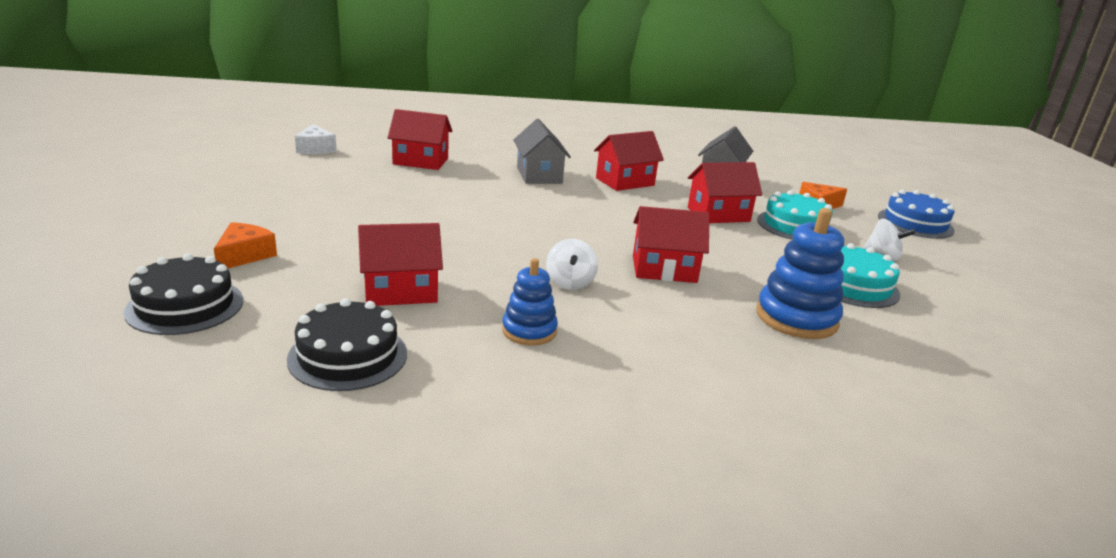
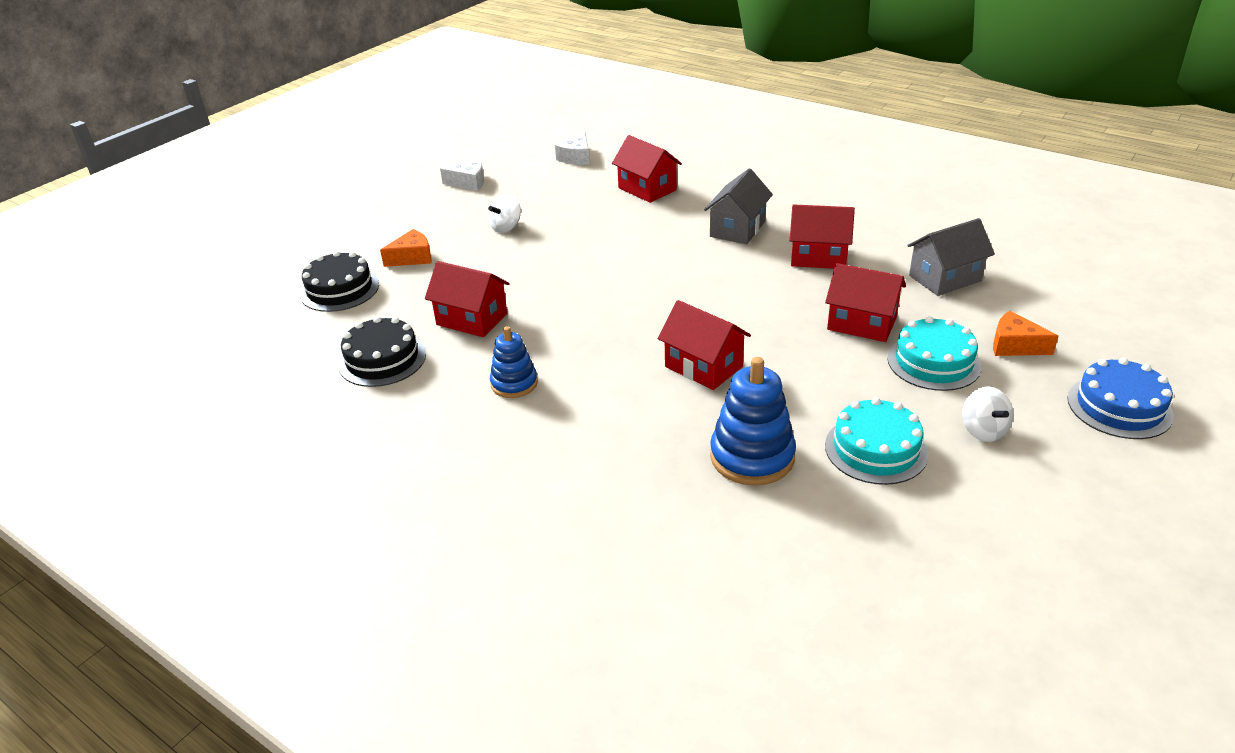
camera: 45 degrees right, 10 degrees up
white spinning top [546,239,598,290] -> white spinning top moved to [488,194,521,233]
none -> white cheese [440,158,484,191]

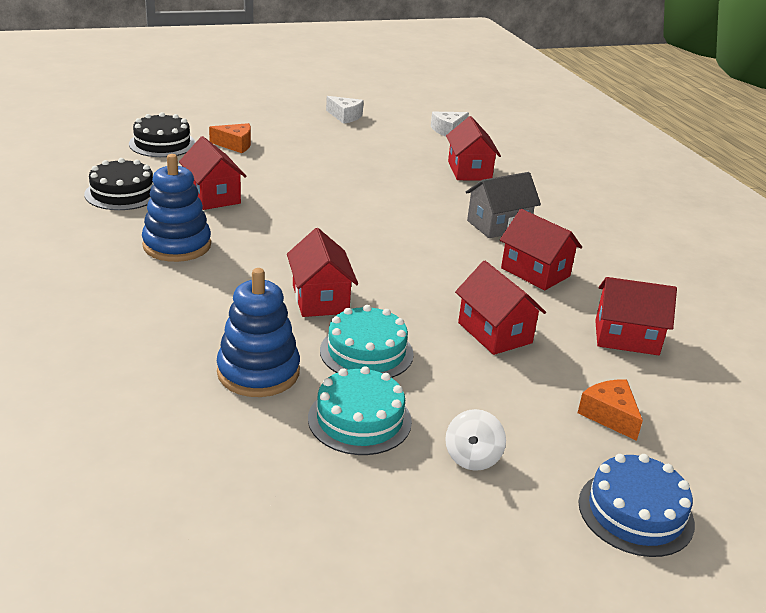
camera: 30 degrees right, 5 degrees down
white spinning top [488,194,521,233] -> none
blue stacking toy [490,326,538,398] -> blue stacking toy [142,154,211,262], size x1.60
turquoise cake [887,316,982,391] -> turquoise cake moved to [320,305,414,378]
grey house [907,218,995,296] -> red house [595,277,677,355]

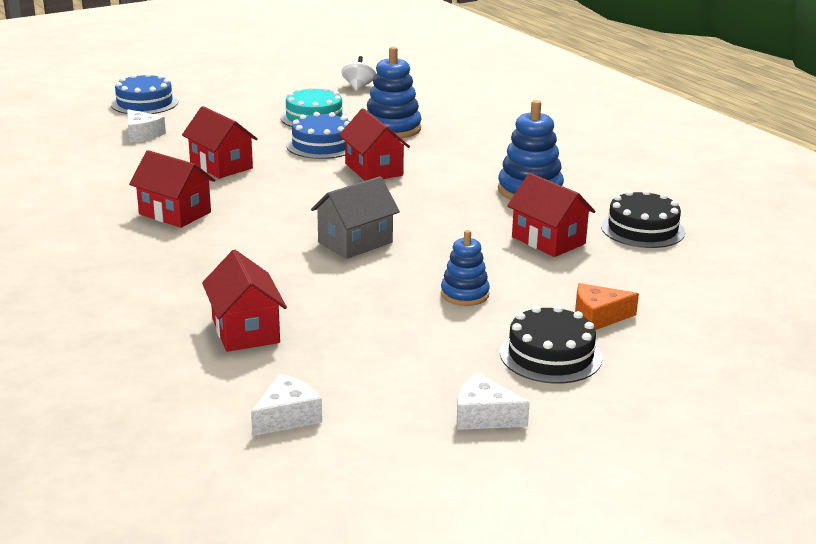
camera: 170 degrees right, 5 degrees down
black cake [129,112,196,157] -> black cake moved to [500,305,602,384]
turquoise cake [320,305,414,378] -> blue cake [286,112,350,159]
white spinning top [445,409,506,471] -> white spinning top moved to [341,56,376,91]
grey house [466,172,541,238] -> grey house moved to [311,176,400,259]
orange cheese [578,380,643,441] -> white cheese [127,109,166,142]
red house [595,277,677,355] -> none
none -> blue stacking toy [441,230,490,306]

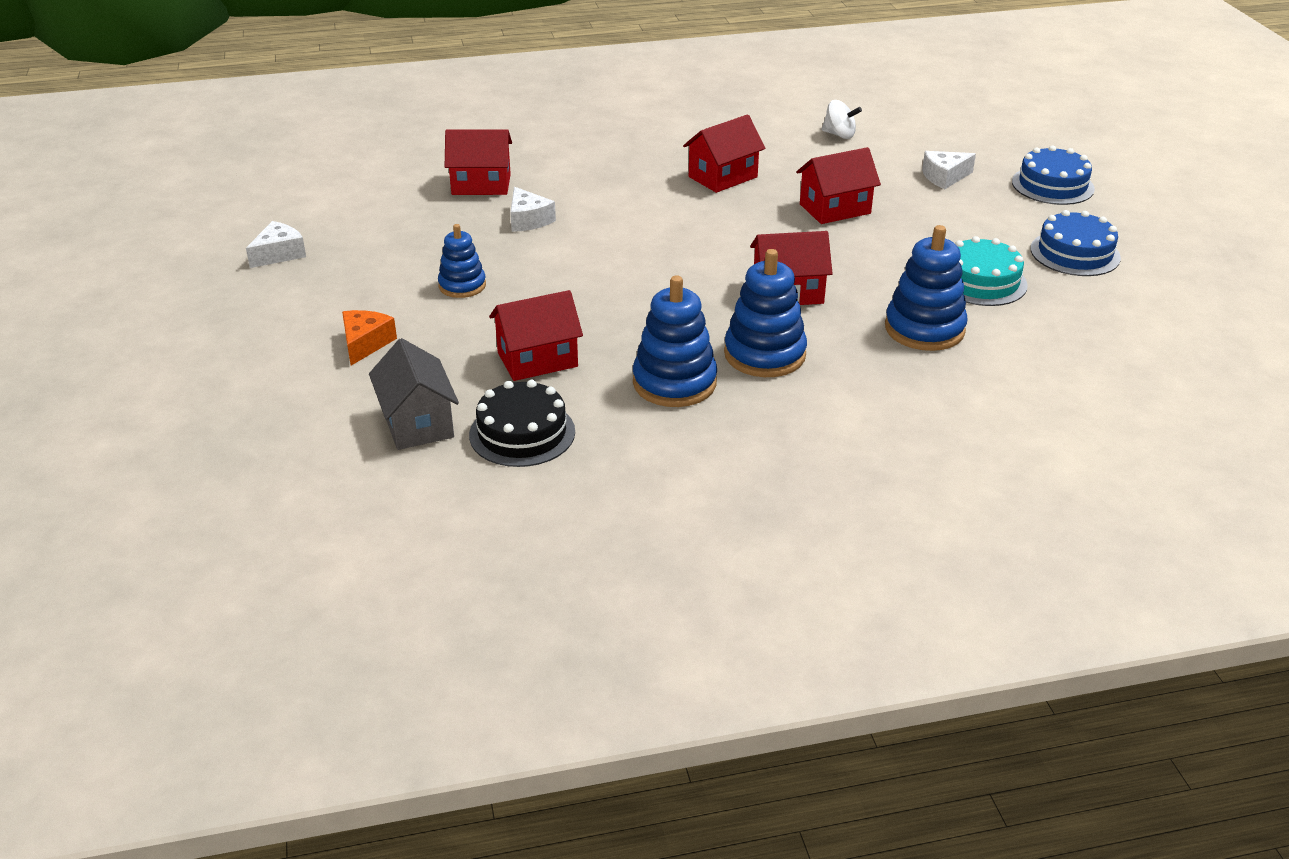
camera: 110 degrees right, 10 degrees up
white cheese [251,374,322,436] -> white cheese moved to [510,187,556,232]
blue cake [286,112,350,159] -> blue cake moved to [1030,210,1121,276]
grey house [311,176,400,259] -> grey house moved to [369,338,459,450]
white spinning top [341,56,376,91] -> white spinning top moved to [822,100,862,139]
black cake [500,305,602,384] -> none
none -> blue stacking toy [724,249,807,377]

